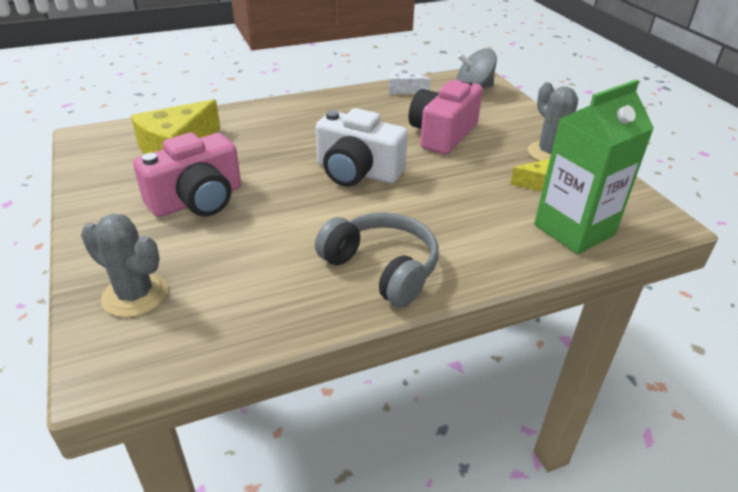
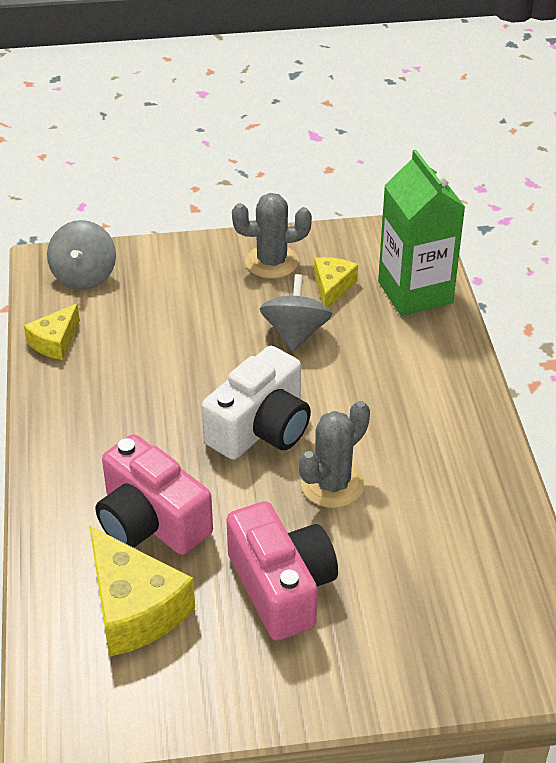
camera: 75 degrees left, 5 degrees up
grey cactus [81,214,168,317] -> grey cactus moved to [299,401,370,508]
grey headphones [315,212,439,307] -> none
white cheese [389,67,431,94] -> yellow cheese [24,304,80,360]
pink camera [409,78,483,155] -> pink camera moved to [96,434,213,555]
none -> grey spinning top [260,274,332,351]

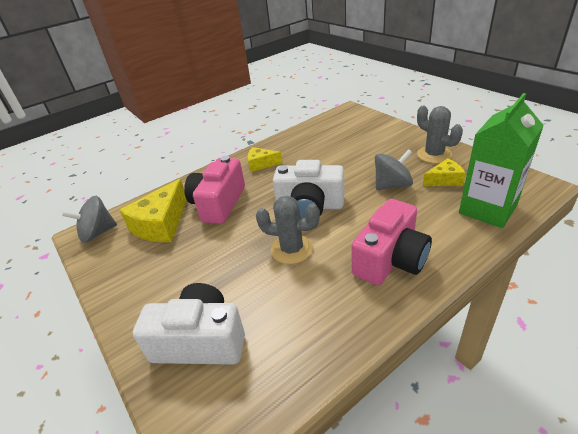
camera: 65 degrees right, 5 degrees down
yellow cheese [24,304,80,360] -> yellow cheese moved to [247,147,282,172]
grey spinning top [47,220,116,290] -> grey spinning top moved to [62,196,117,243]
pink camera [226,501,338,641] -> pink camera moved to [352,199,432,286]
none -> white camera [133,283,245,365]

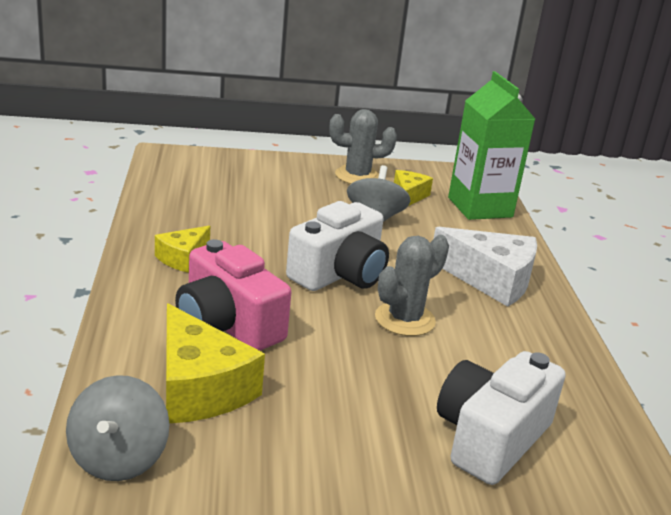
camera: 65 degrees left, 10 degrees down
pink camera [352,199,432,286] -> white cheese [434,227,537,307]

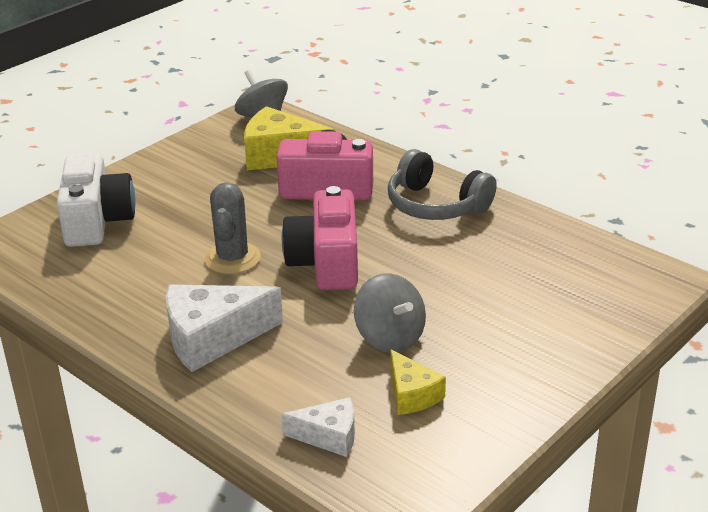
camera: 140 degrees right, 5 degrees up
yellow cheese [155,226,210,273] -> grey headphones [388,149,497,220]
white camera [286,201,389,291] -> pink camera [282,186,358,290]
grey cactus [330,109,397,184] -> none
green carton [448,71,535,220] -> white cheese [281,397,355,457]

